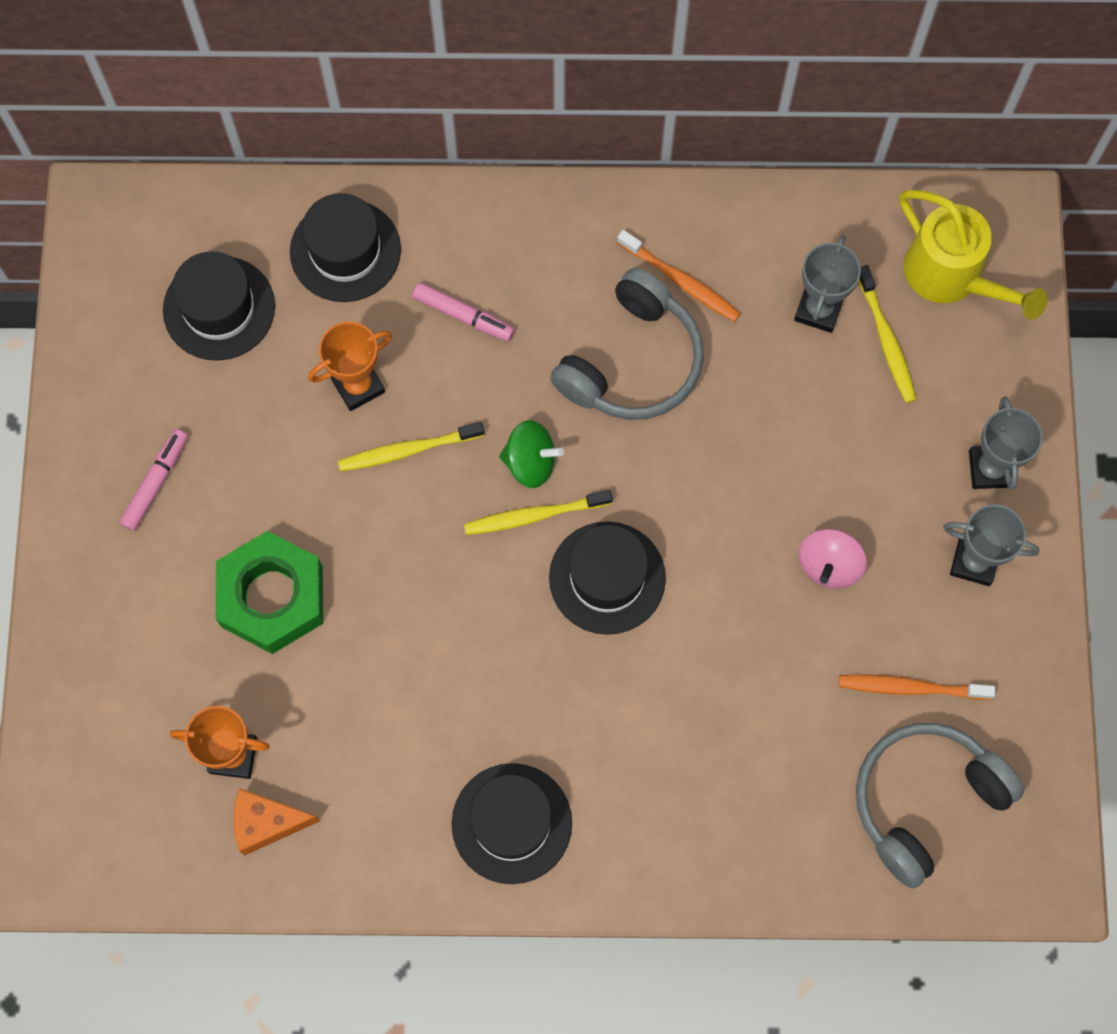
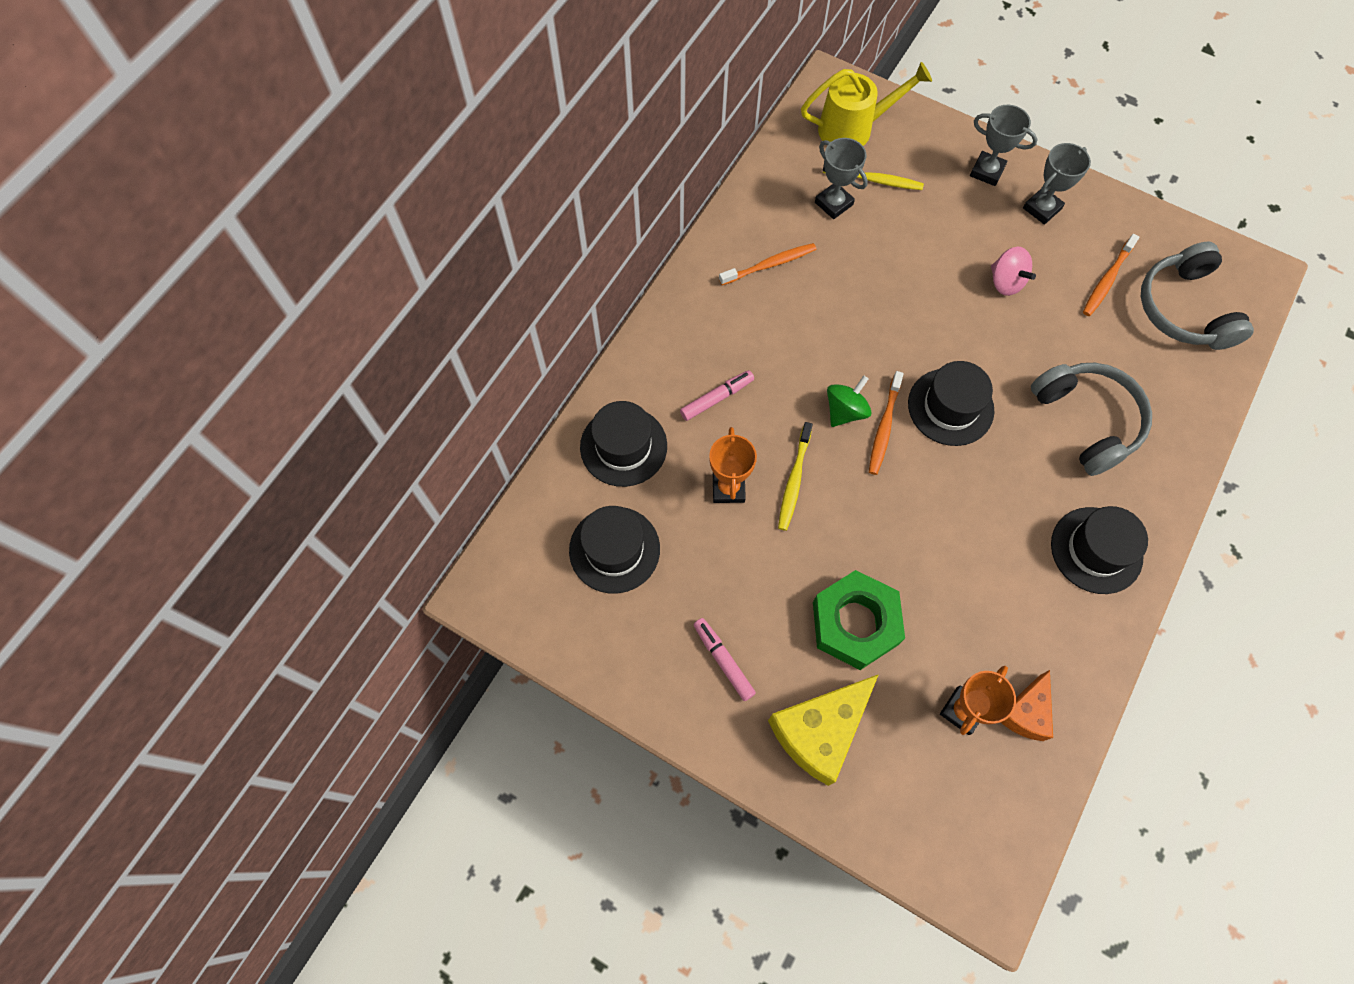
camera: 60 degrees left, 5 degrees down
yellow toothbrush [464,490,613,535] -> orange toothbrush [869,371,904,475]
grey headphones [550,268,704,420] -> grey headphones moved to [1031,363,1152,476]
none -> yellow cheese [768,674,879,786]

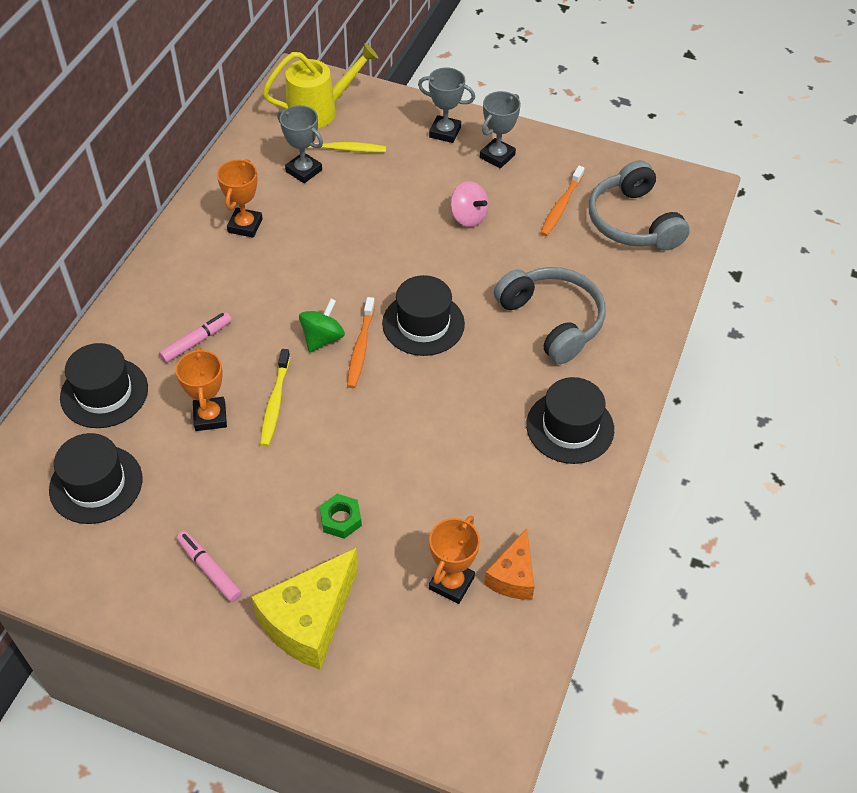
camera: 10 degrees left, 15 degrees down
orange toothbrush [719,243,817,285] -> orange trophy [217,159,263,238]
green nut [813,570,905,670] -> green nut [320,494,362,539], size x0.47

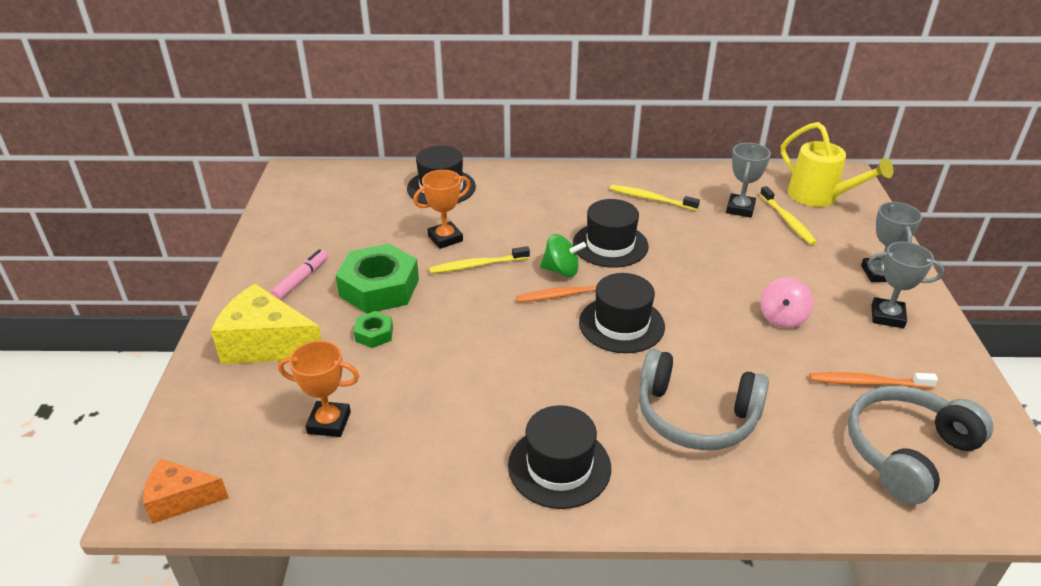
camera: 70 degrees right, 15 degrees down
black hat [49,433,142,524] -> black hat moved to [573,199,649,268]
pink marker [159,312,232,363] -> none
orange trophy [217,159,263,238] -> yellow toothbrush [610,185,700,211]
orange cheese [484,528,535,600] -> orange cheese moved to [143,459,229,524]
grey headphones [494,267,606,364] -> grey headphones turned 75 degrees clockwise [639,349,769,450]
none -> green nut [335,244,419,314]

